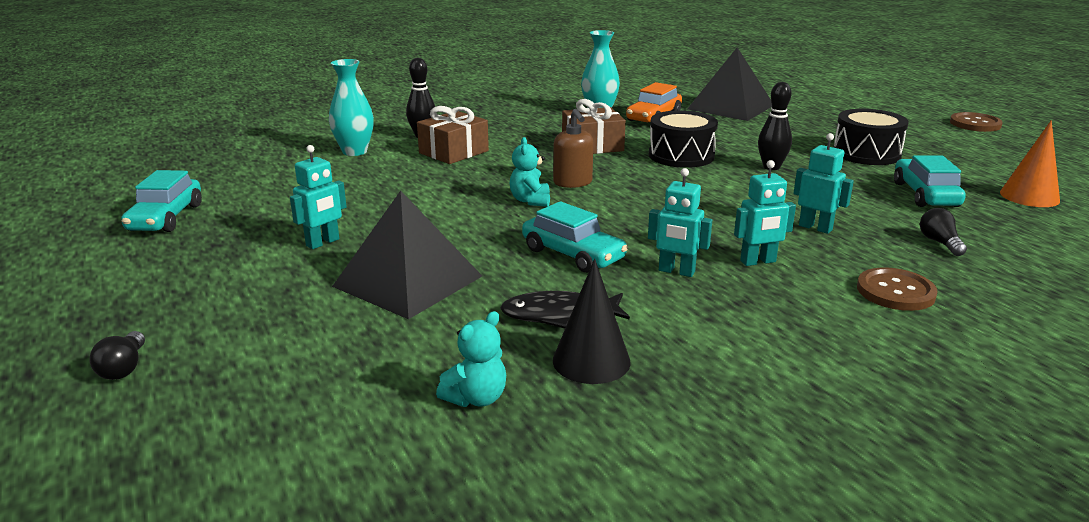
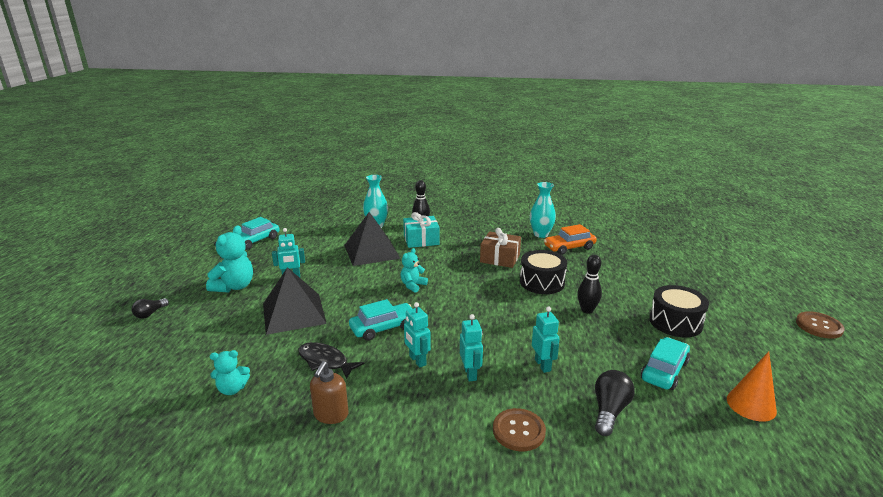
camera: 35 degrees right, 0 degrees up
brown gift [417,106,489,164] -> turquoise gift [403,212,440,248]
turquoise car [522,201,628,273] -> turquoise car turned 105 degrees counterclockwise [349,299,412,341]
brown soap dispenser [553,109,593,188] -> brown soap dispenser moved to [310,361,348,424]
black cone [553,259,631,384] -> none
black pyramid [687,47,772,121] -> black pyramid moved to [344,212,401,266]
turquoise robot [734,160,796,266] -> turquoise robot turned 120 degrees counterclockwise [460,314,483,382]
black light bulb [920,208,967,256] -> black light bulb [595,370,635,436], size x1.55
none -> turquoise teddy bear [206,225,253,293]

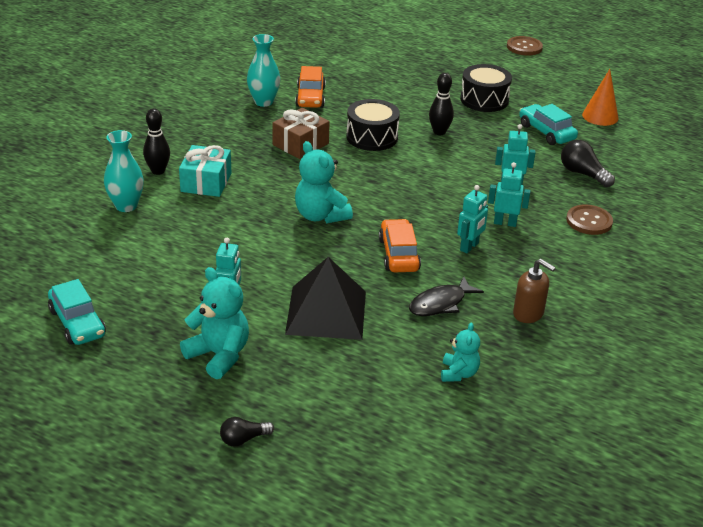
camera: 70 degrees left, 10 degrees up
black light bulb [131,298,169,319] -> black light bulb turned 105 degrees clockwise [220,417,274,447]
black pyramid [344,212,401,266] -> none
turquoise car [349,299,412,341] -> orange car [379,219,421,272]
turquoise teddy bear [400,248,428,293] -> turquoise teddy bear [295,141,353,223], size x1.66
turquoise robot [404,302,431,368] -> turquoise robot turned 45 degrees counterclockwise [457,185,488,253]

